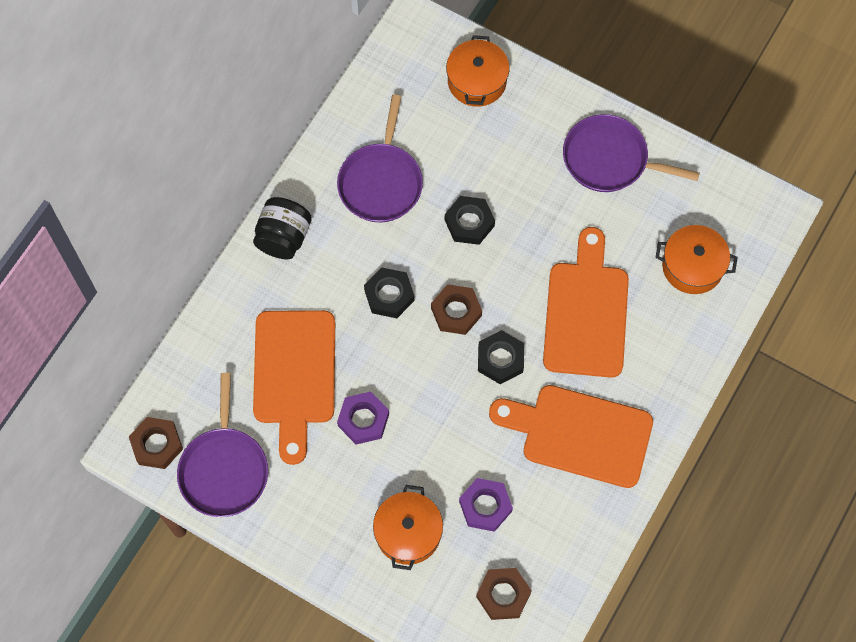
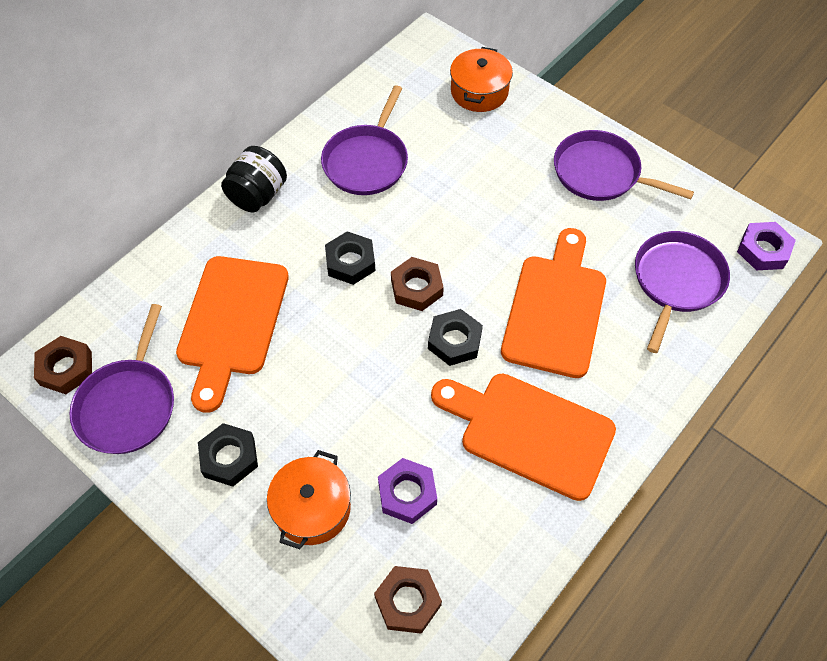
camera: 10 degrees right, 10 degrees down
purple nut [337,392,389,444] -> purple nut moved to [737,222,796,270]
black nut [445,196,495,245] -> black nut moved to [198,423,258,487]
orange pot [655,225,738,294] -> purple pan [635,231,730,353]

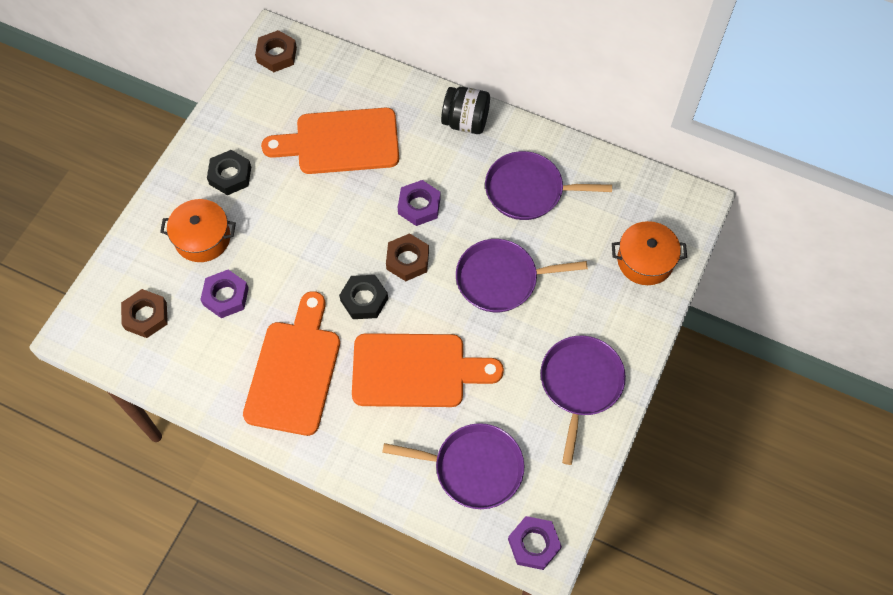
camera: 75 degrees right, 5 degrees up
purple pan [69,304,174,454] -> purple pan moved to [456,239,588,312]
black nut [325,231,376,285] -> purple nut [398,180,441,226]

